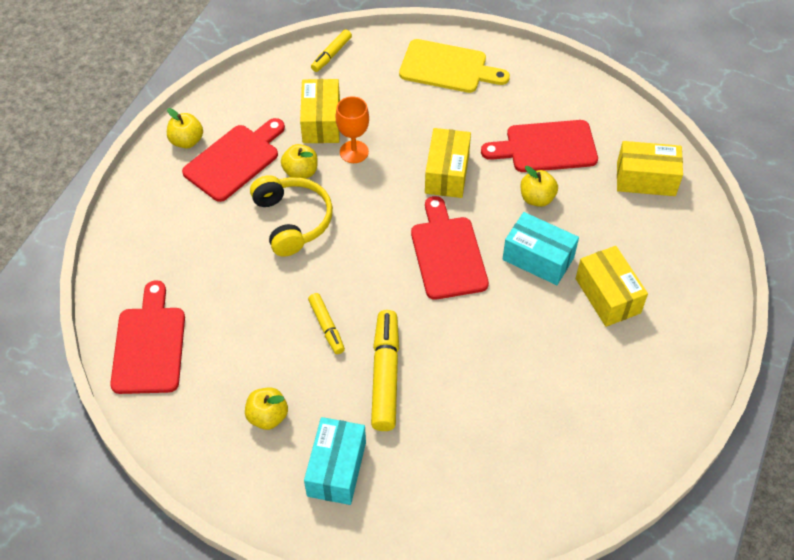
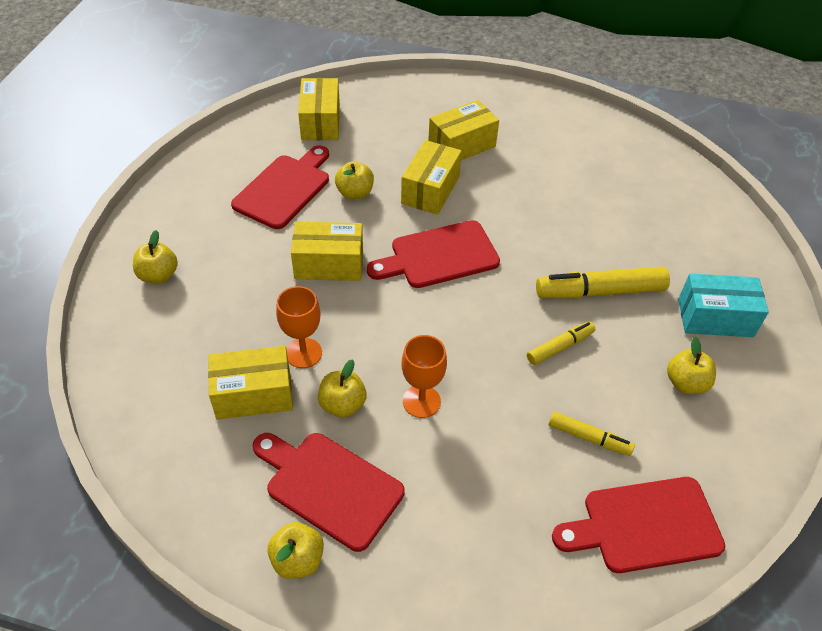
camera: 100 degrees left, 5 degrees down
yellow headphones [250,175,333,257] -> orange goblet [402,335,447,418]
yellow marker [311,29,352,72] -> yellow marker moved to [549,412,635,456]
yellow cutting board [399,39,510,93] -> yellow apple [133,230,178,284]
red cutting board [481,120,598,172] -> red cutting board turned 135 degrees counterclockwise [231,145,329,229]
turquoise box [502,212,579,285] -> yellow box [401,140,462,215]

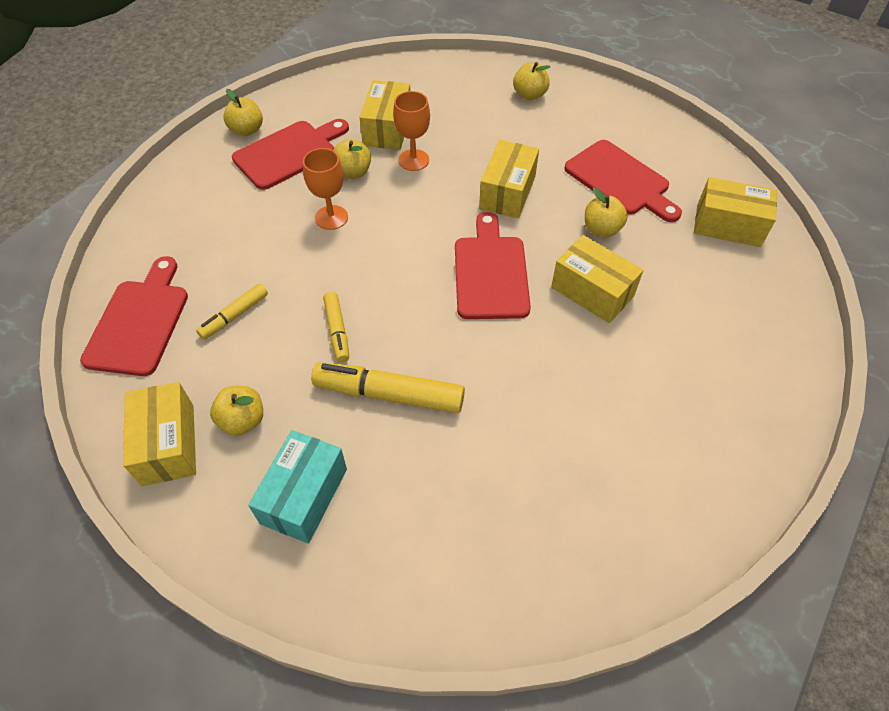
camera: 110 degrees right, 5 degrees up
yellow box [428,100,499,160] -> yellow box moved to [123,382,196,486]
yellow marker [536,267,670,298] -> yellow marker turned 90 degrees counterclockwise [311,363,465,413]

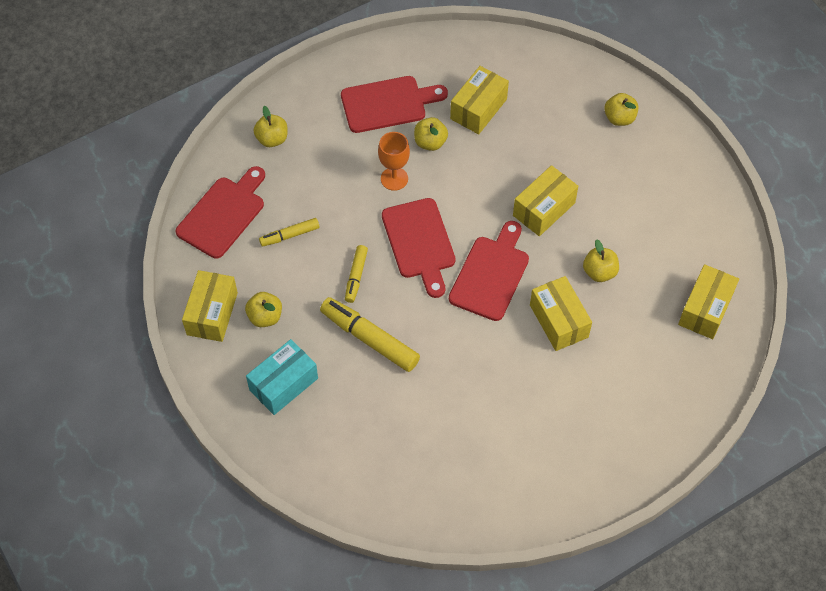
camera: 25 degrees right, 5 degrees up
yellow apple [223,89,263,136] -> yellow apple moved to [253,106,287,147]
orange goblet [393,91,430,171] -> none
red cutting board [564,140,682,222] -> red cutting board moved to [382,198,456,298]
yellow box [694,177,777,247] -> yellow box turned 75 degrees clockwise [678,264,739,339]

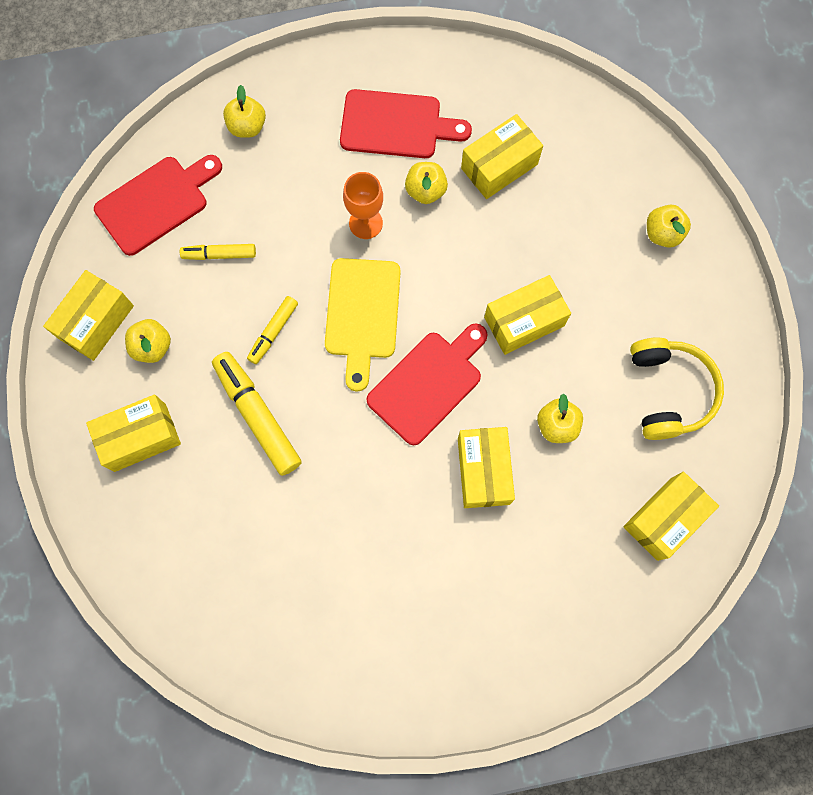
camera: 20 degrees right, 15 degrees up
turquoise box [246,339,318,415] -> yellow box [86,395,181,472]
red cutting board [382,198,456,298] -> yellow cutting board [325,258,401,391]
none -> yellow headphones [630,337,724,440]

